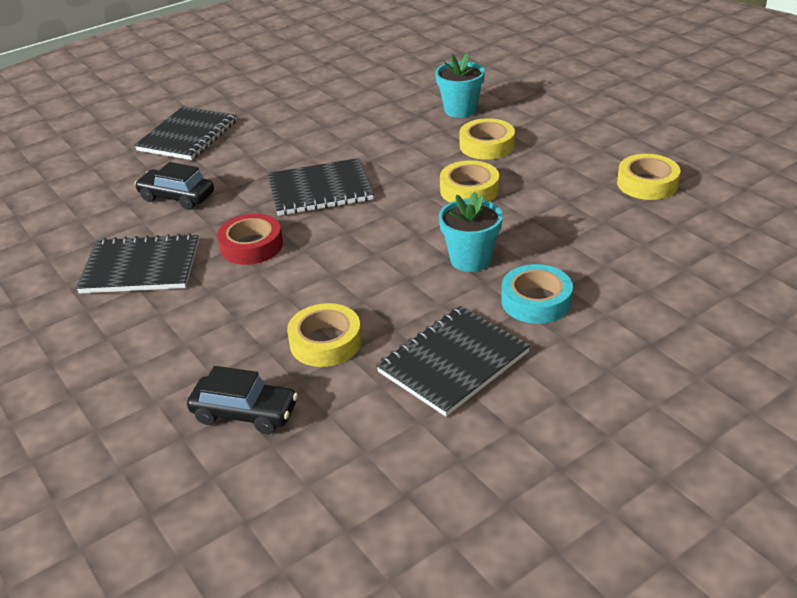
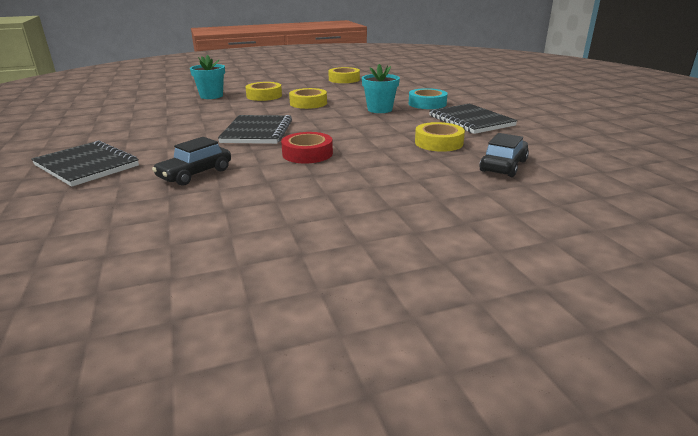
camera: 75 degrees left, 10 degrees down
black notebook [76,233,199,294] -> none

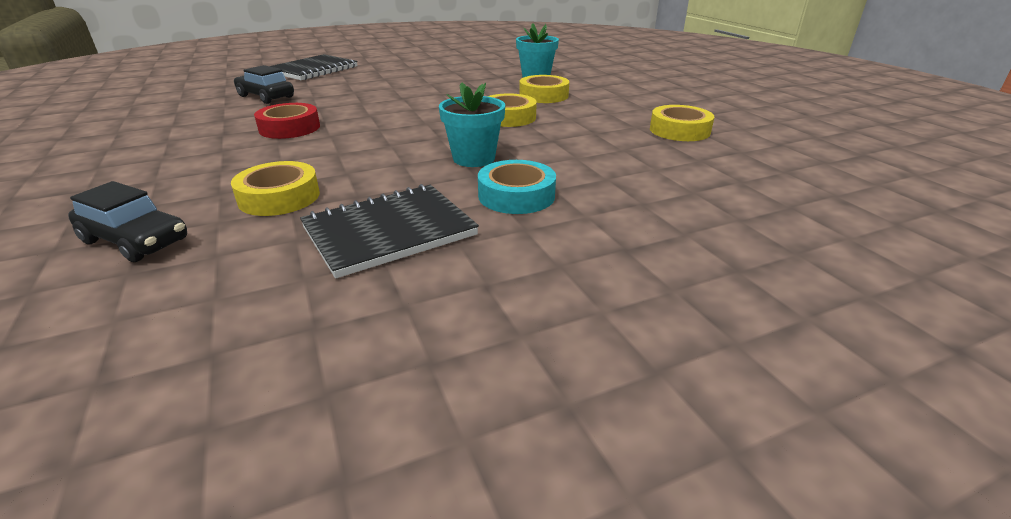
camera: 85 degrees right, 5 degrees up
black notebook [218,115,292,144] -> none

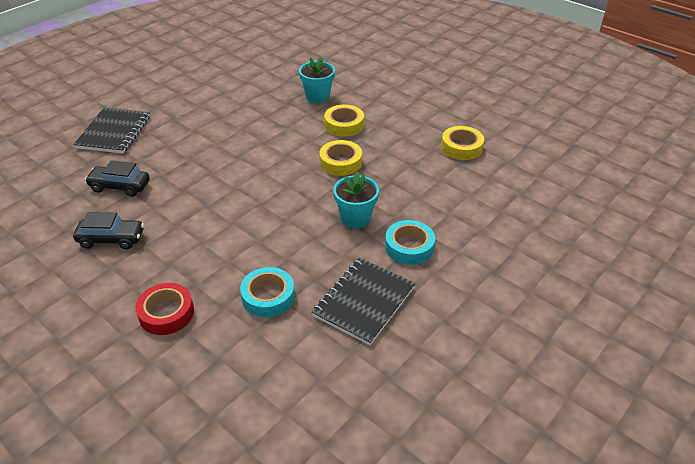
camera: 25 degrees left, 10 degrees up
black car [68,181,187,262] -> black car moved to [73,212,144,250]
yellow tape [231,161,320,216] -> turquoise tape [240,267,295,318]
red tape [254,103,320,139] -> red tape moved to [135,283,194,335]

